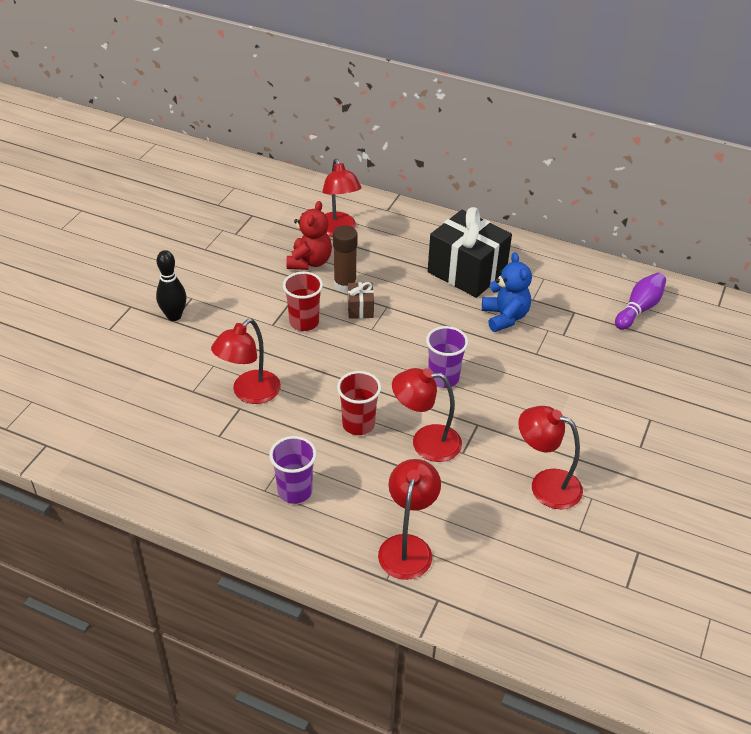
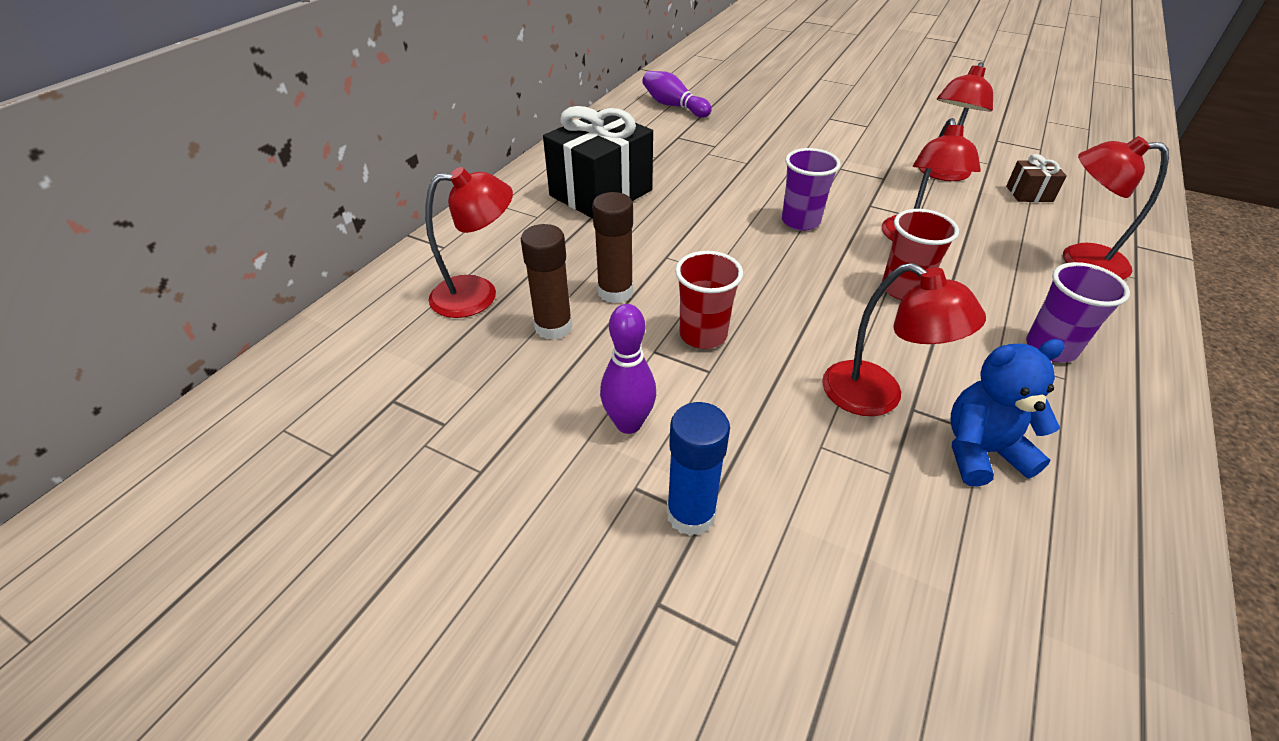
camera: 85 degrees left, 0 degrees up
black bowling pin [156,250,186,321] -> blue glue stick [667,402,730,536]
red teddy bear [287,201,332,270] -> brown glue stick [521,224,572,340]
brown gift [348,282,374,319] -> brown gift moved to [1006,154,1067,202]
blue teddy bear [482,252,532,332] -> blue teddy bear moved to [951,339,1065,487]
none -> purple bowling pin [600,304,656,434]

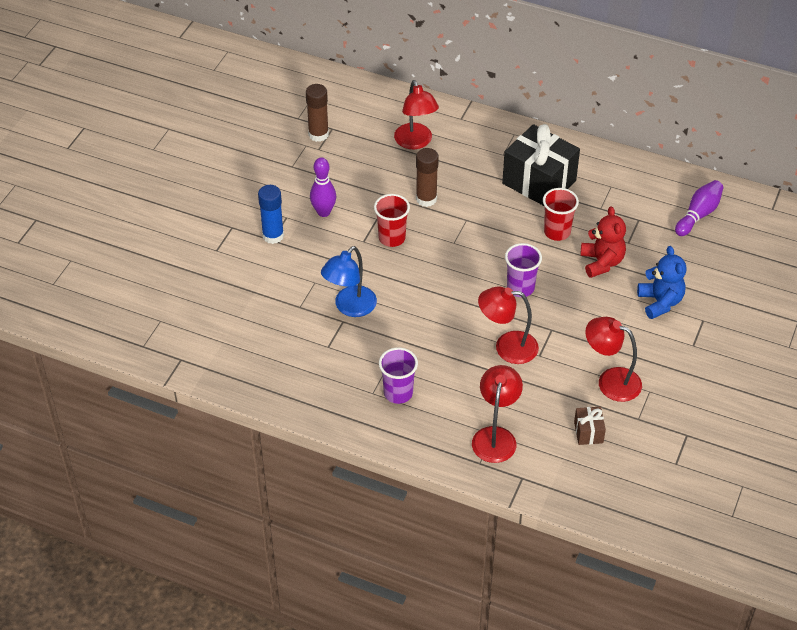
camera: 85 degrees right, 5 degrees up
brown glue stick [521,224,572,340] -> brown glue stick moved to [306,84,329,142]
red lamp [822,263,986,416] -> blue lamp [321,246,377,317]
red cup [882,209,959,300] -> red cup moved to [543,188,579,241]
blue teddy bear [951,339,1065,487] -> blue teddy bear moved to [637,246,686,319]
none -> red teddy bear [580,206,626,278]

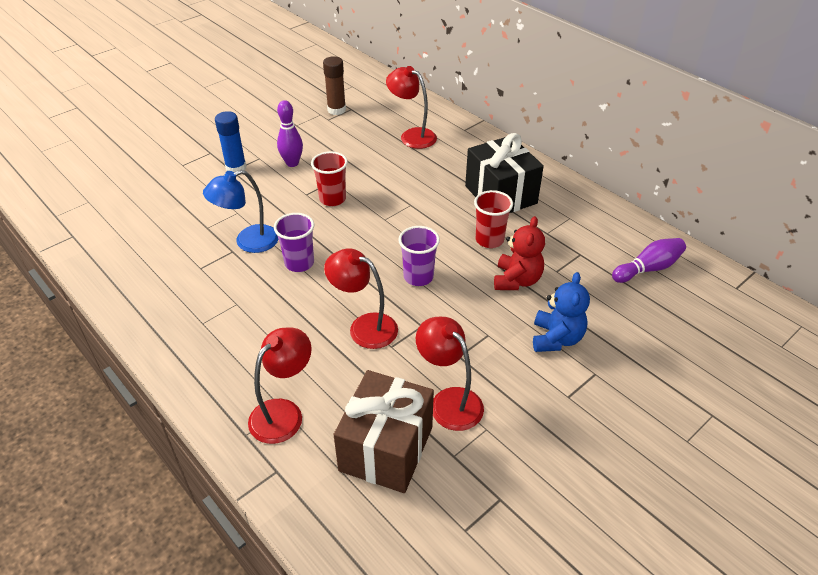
camera: 25 degrees right, 5 degrees down
purple cup [379,348,418,404] -> purple cup moved to [274,213,314,272]
red lamp [394,80,439,149] -> red lamp turned 120 degrees clockwise [386,66,437,149]
brown glue stick [416,148,439,207] -> none
brown gift [574,407,606,445] -> brown gift [334,370,434,493], size x2.24

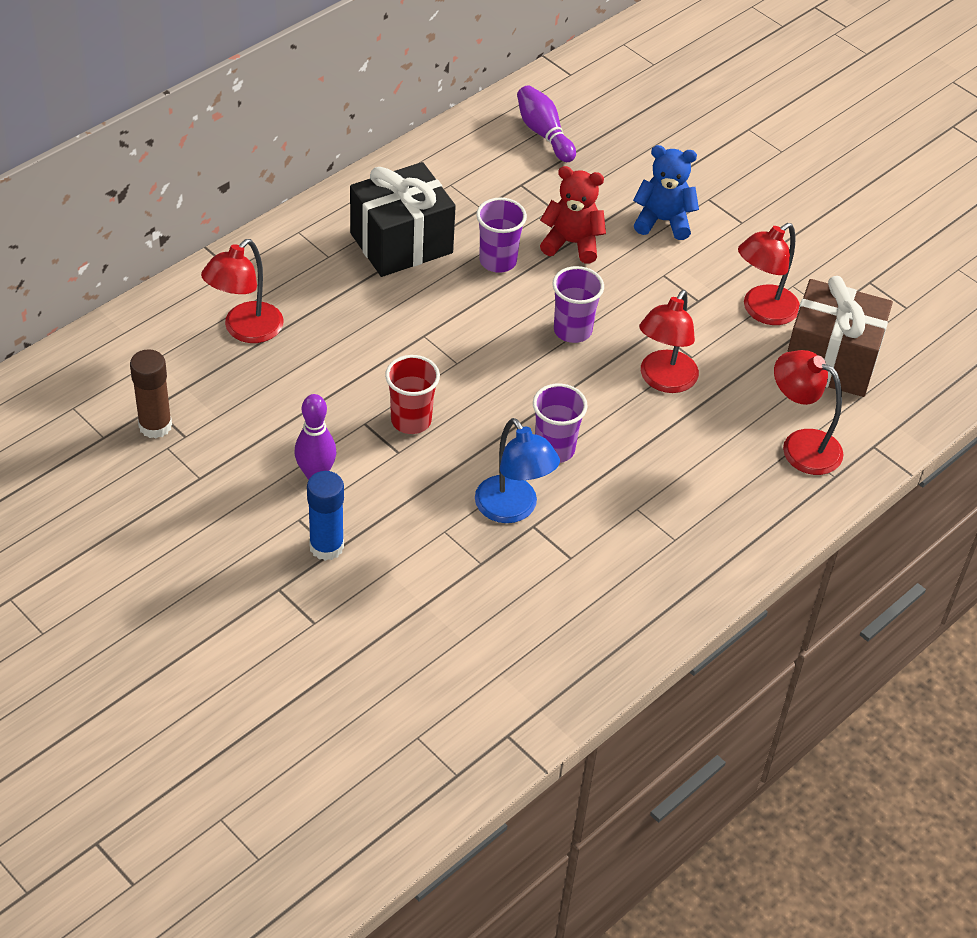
camera: 95 degrees left, 5 degrees up
red cup [474,190,513,248] -> purple cup [476,198,527,273]

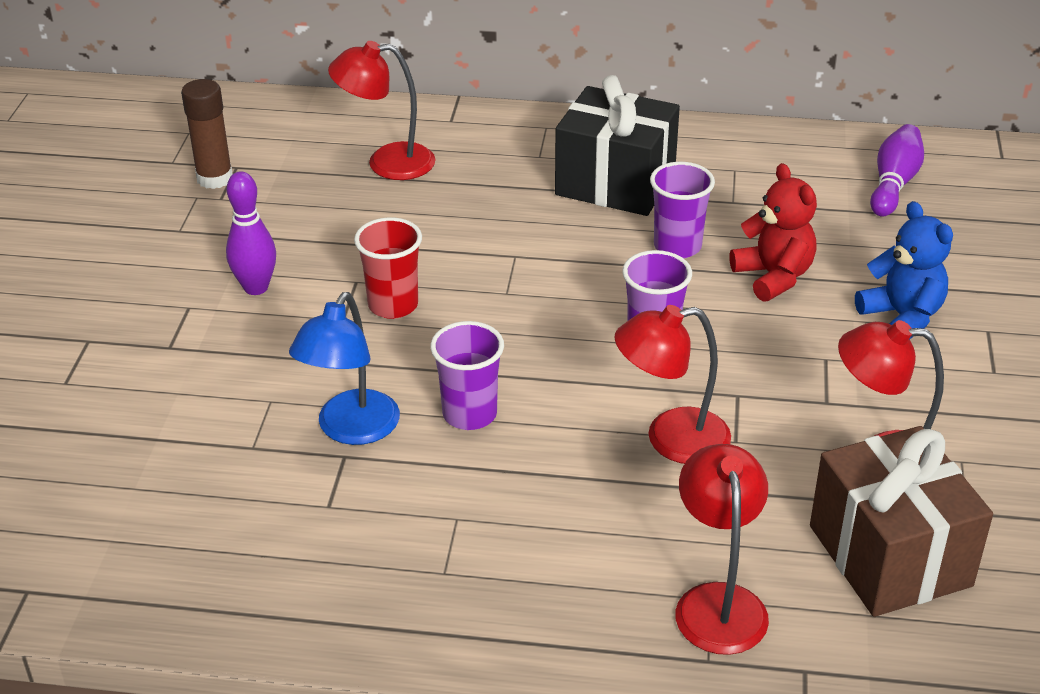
camera: 55 degrees right, 10 degrees down
blue glue stick [307,471,344,561] -> none

